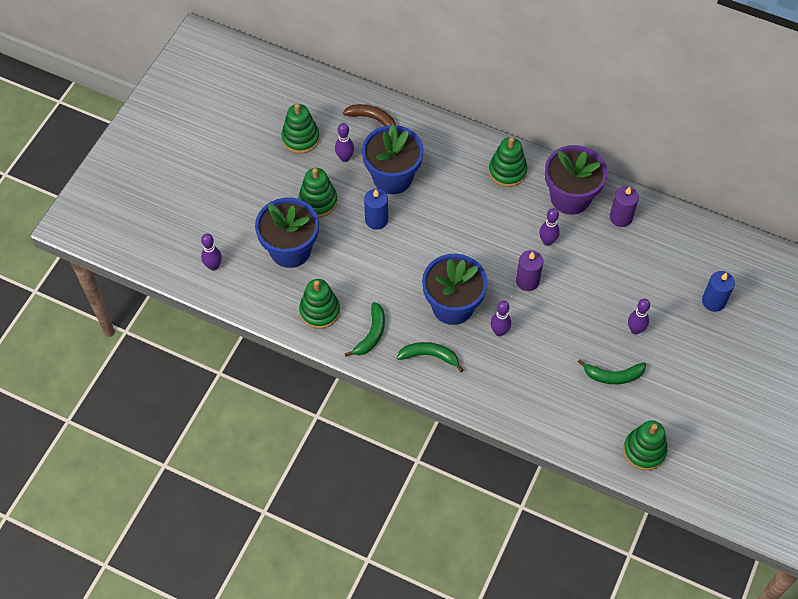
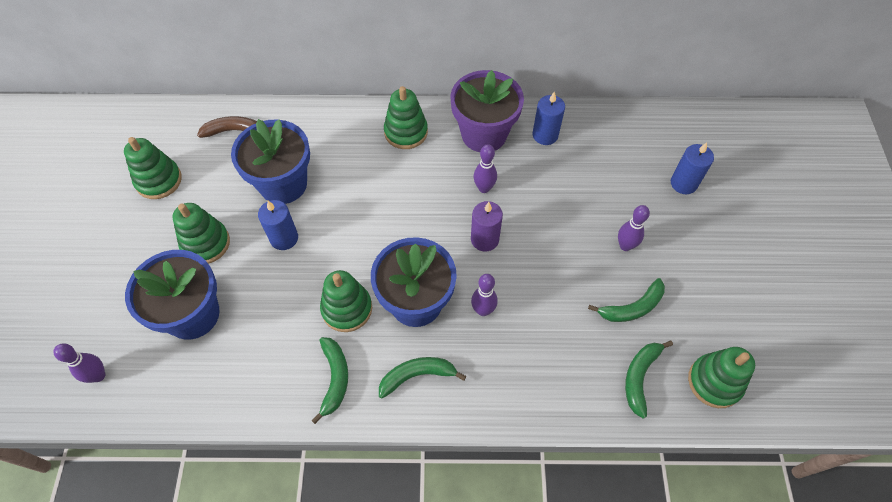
camera: 25 degrees left, 0 degrees up
green stacking toy [299,279,340,329] -> green stacking toy moved to [320,270,372,332]
purple bowling pin [335,123,354,162] -> none
purple candle [610,186,639,227] -> blue candle [533,91,565,145]
none -> green banana [625,341,673,419]

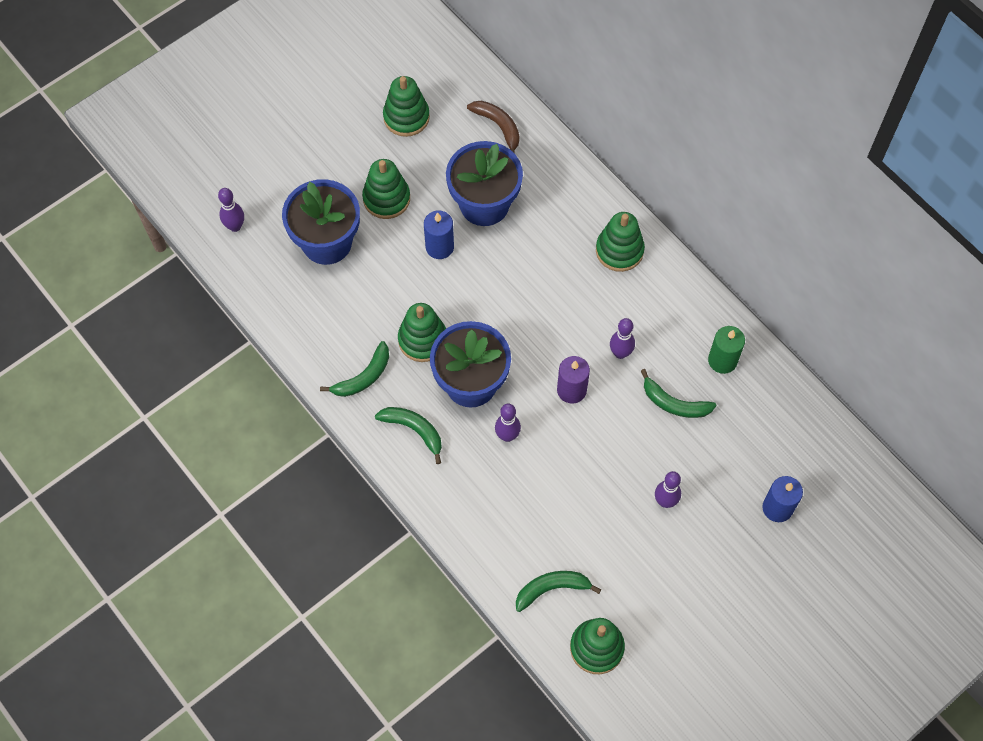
camera: 50 degrees right, 5 degrees up
purple flower pot [450,70,524,152] -> none
blue candle [533,91,565,145] -> green candle [708,326,745,374]
green banana [588,278,665,322] -> green banana moved to [641,369,717,418]

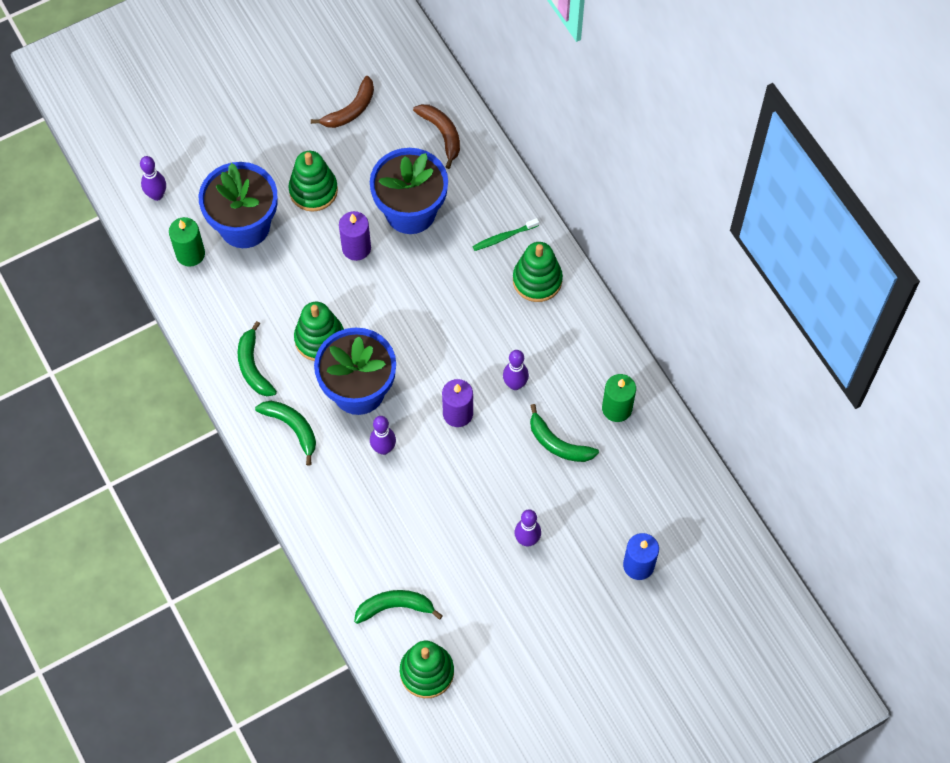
camera: 10 degrees right, 0 degrees up
green banana [320,341,389,397] -> green banana turned 105 degrees clockwise [238,321,277,396]
green stacking toy [383,76,430,137] -> brown banana [311,76,374,128]
blue candle [424,211,454,259] -> purple candle [339,211,371,261]
none -> green candle [169,217,205,267]
none -> green toothbrush [472,218,539,251]

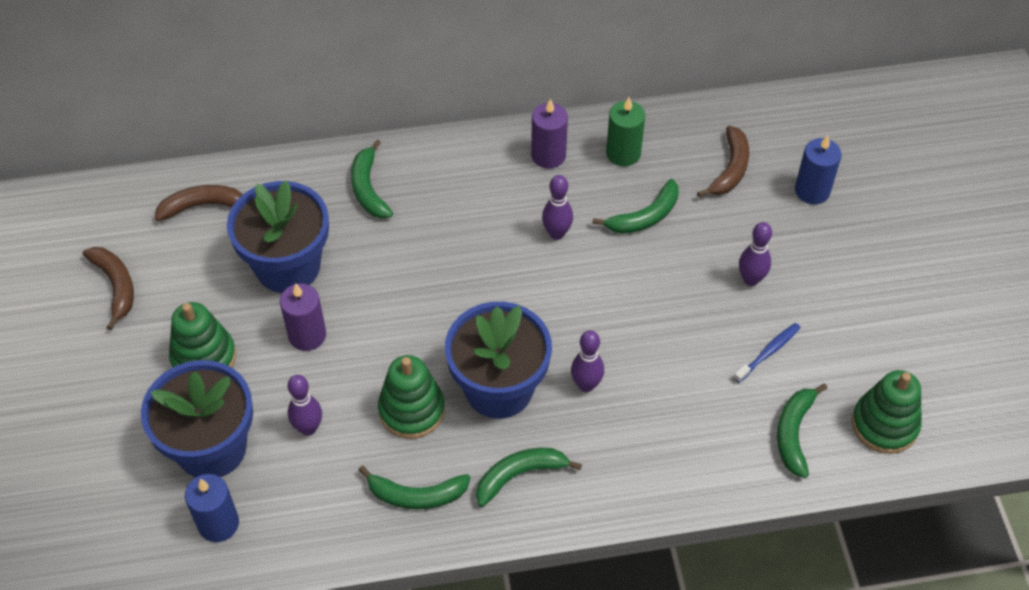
camera: 70 degrees left, 10 degrees down
purple bowling pin [140,156,166,201] -> purple bowling pin moved to [288,375,322,436]
green candle [169,217,205,267] -> blue candle [185,474,239,542]
purple candle [442,379,473,427] -> purple candle moved to [531,99,568,168]
green toothbrush [472,218,539,251] -> green banana [351,140,393,219]
green stacking toy [513,242,563,302] -> none
none -> brown banana [697,126,749,197]
none -> blue toothbrush [734,323,800,383]

